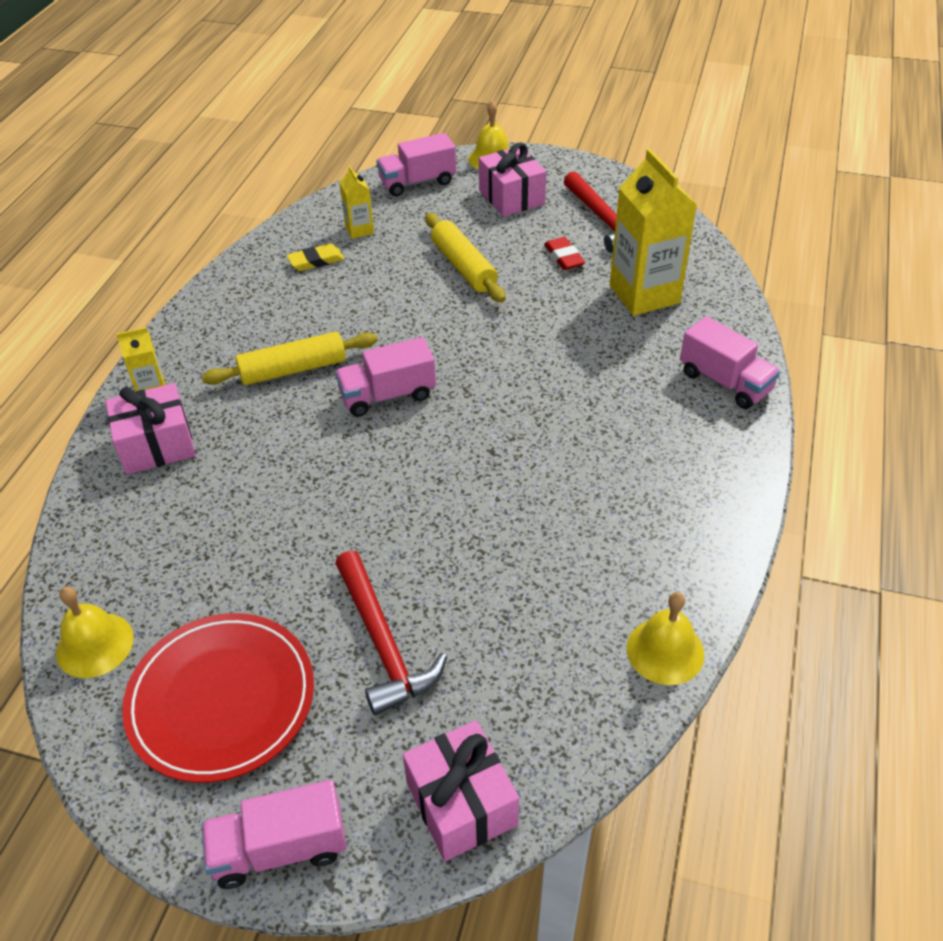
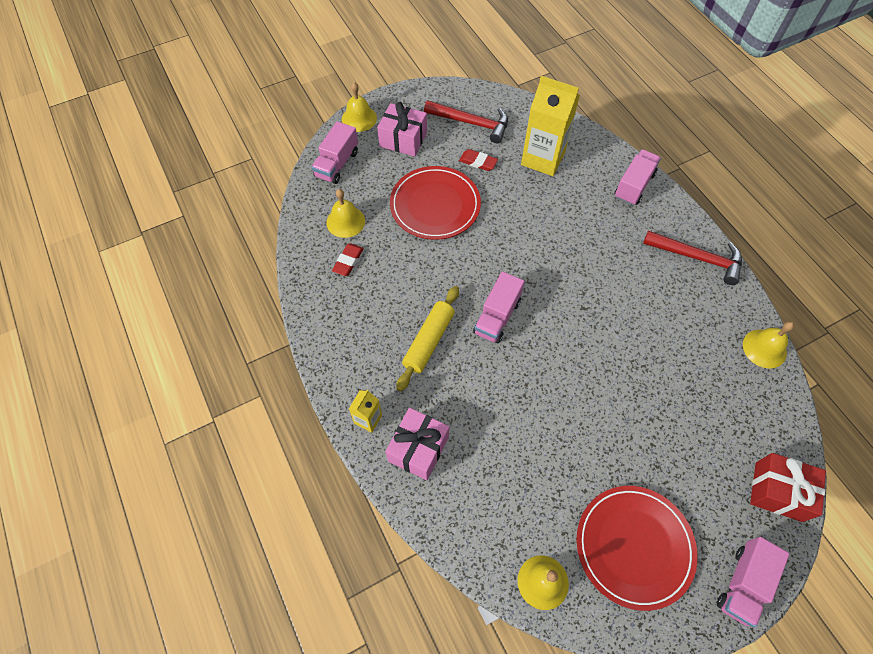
camera: 45 degrees left, 15 degrees up
yellow eraser [287,244,344,271] -> red eraser [332,243,364,276]
red hammer [335,551,447,715] -> red hammer moved to [643,231,742,285]
yellow carton [339,166,374,239] -> yellow bell [326,189,365,238]
pink gift [403,720,519,862] -> red gift [750,453,826,522]
yellow rolling pin [425,213,506,303] -> red plate [390,166,481,240]
pink truck [680,316,780,409] -> pink truck turned 60 degrees counterclockwise [615,149,661,205]

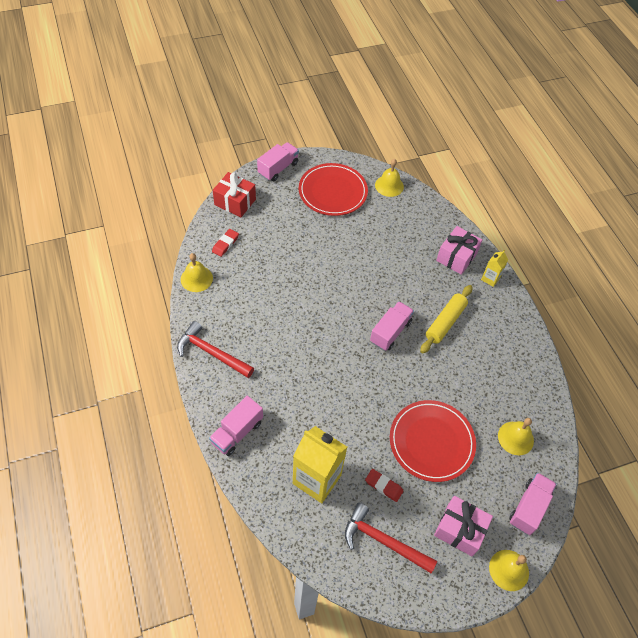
camera: 175 degrees left, 5 degrees down
red eraser [332,243,364,276] -> red eraser moved to [212,229,239,257]

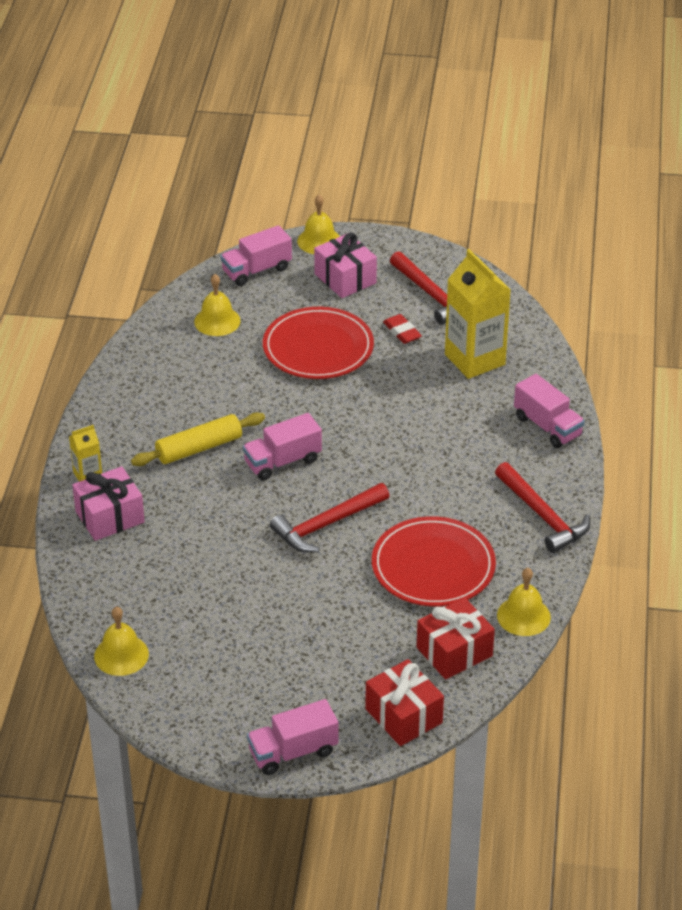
camera: 150 degrees left, 15 degrees down
pink truck [209,396,263,456] -> pink truck turned 75 degrees clockwise [514,374,585,448]
red eraser [212,229,239,257] -> red gift [417,598,495,680]
red plate [299,163,368,216] -> red plate moved to [372,516,496,606]
none -> red hammer [270,483,389,552]

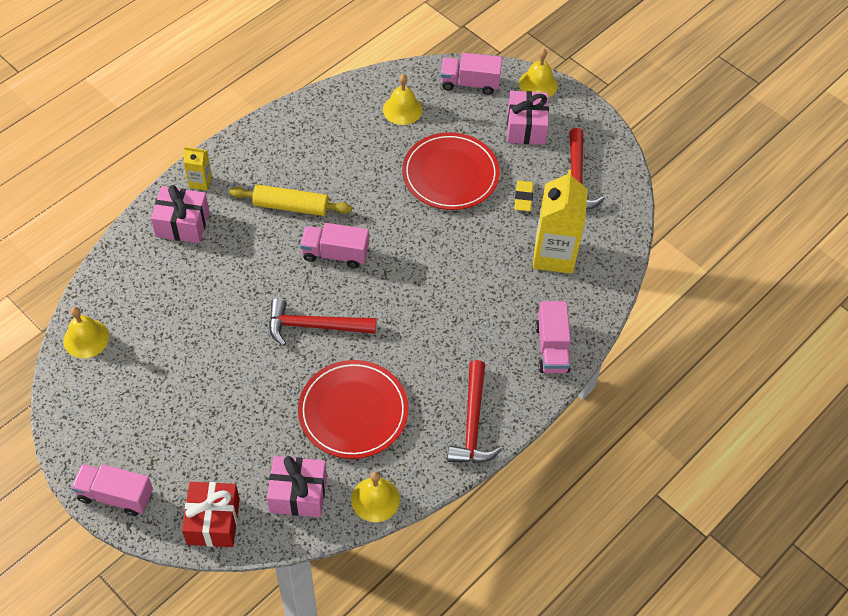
camera: 35 degrees right, 15 degrees up
red eraser [383,314,422,344] -> yellow eraser [514,180,534,211]
red gift [417,598,495,680] -> pink gift [267,456,327,517]

